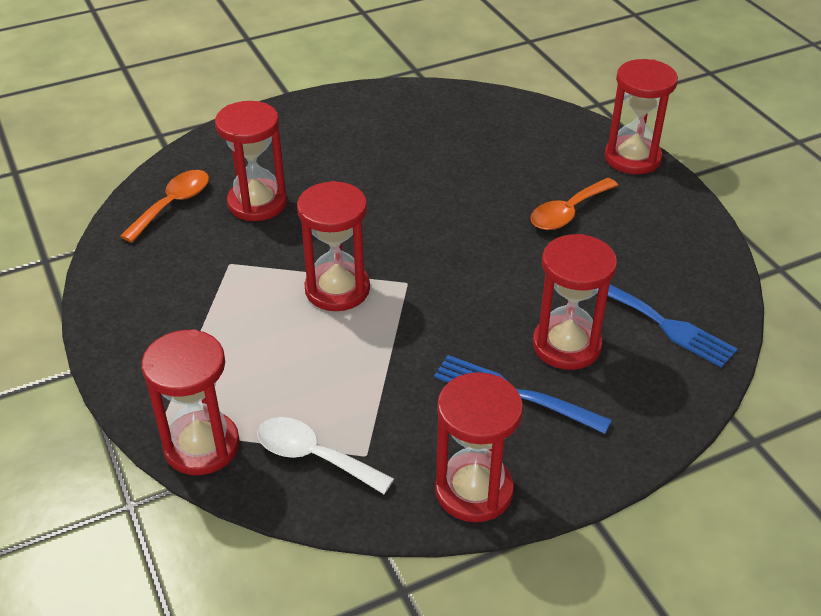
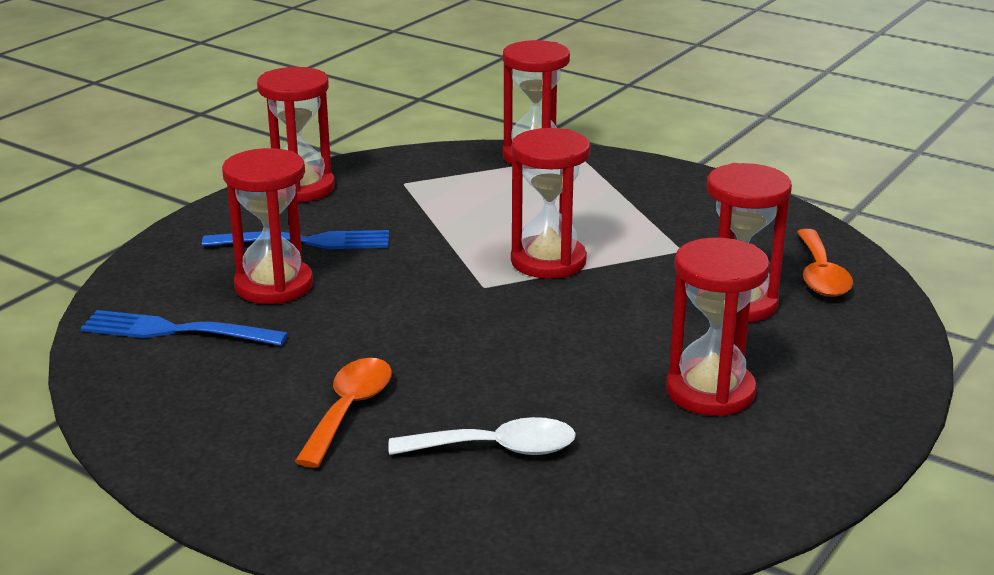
camera: 150 degrees right, 15 degrees down
white spoon [257,417,394,494] -> white spoon moved to [388,417,576,455]
red hourglass [604,59,678,174] -> red hourglass moved to [666,238,770,416]

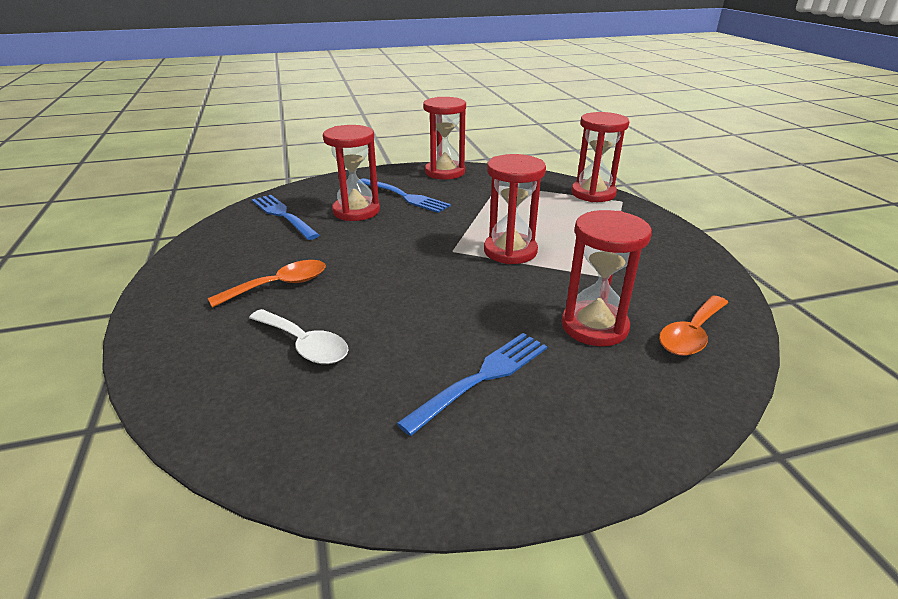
camera: 40 degrees right, 5 degrees up
red hourglass [666,238,770,416] -> blue fork [397,333,547,436]

